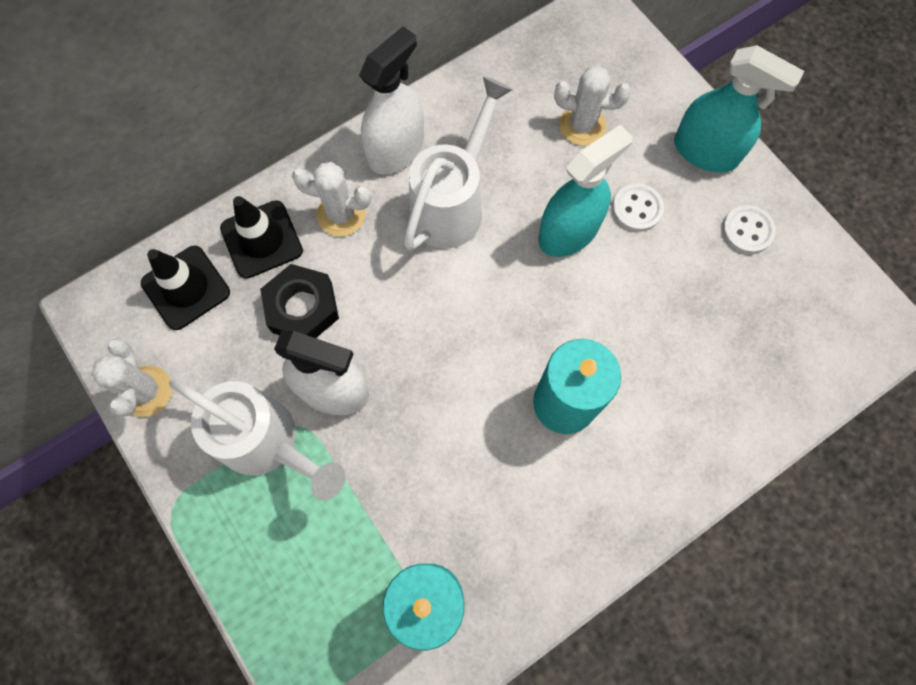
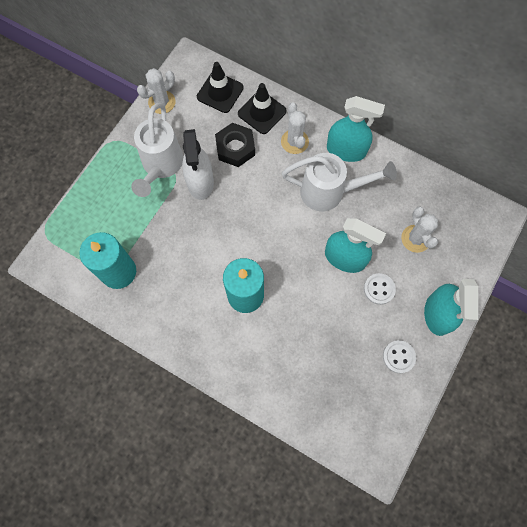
camera: 65 degrees right, 0 degrees up
white spray bottle [359,26,424,174] -> turquoise spray bottle [327,96,385,162]

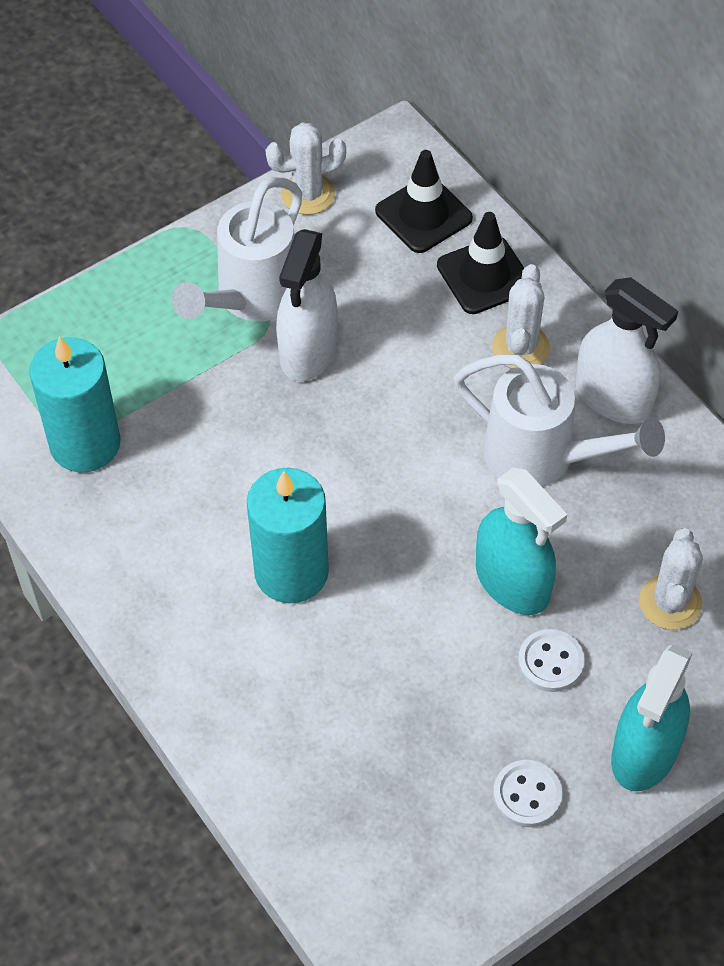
camera: 25 degrees right, 15 degrees down
black nut [215,123,255,167] -> none
turquoise spray bottle [327,96,385,162] -> white spray bottle [576,277,678,424]

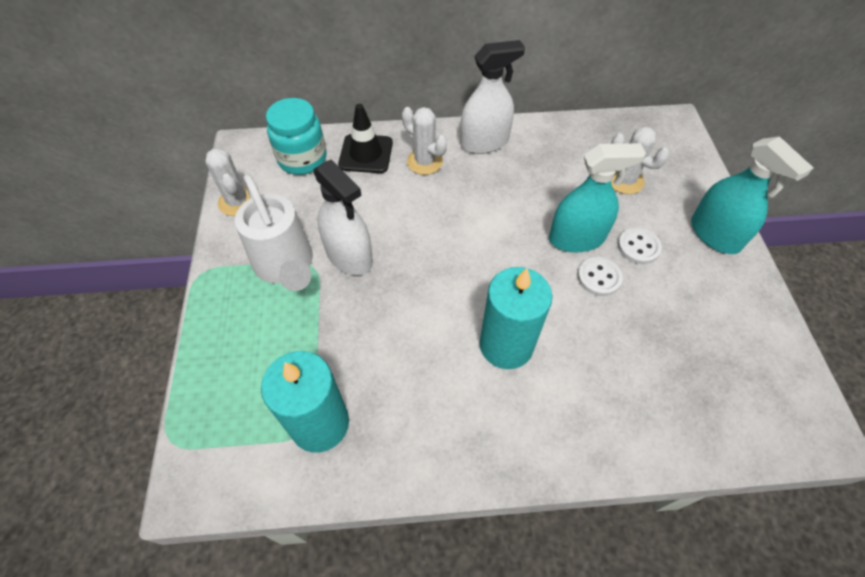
camera: 60 degrees left, 0 degrees up
white cactus [265,122,346,215] -> white cactus turned 45 degrees counterclockwise [205,148,251,216]
black traffic cone [375,150,473,253] -> turquoise jar [266,98,327,175]
white watering can [454,354,665,487] -> none
white button [493,760,562,827] -> white button moved to [578,257,623,296]

